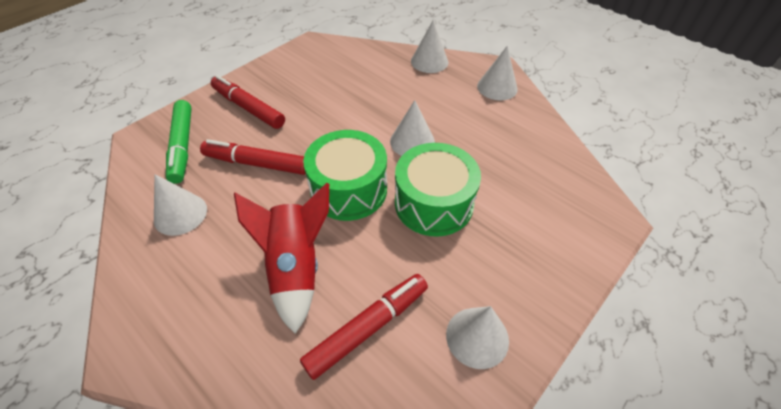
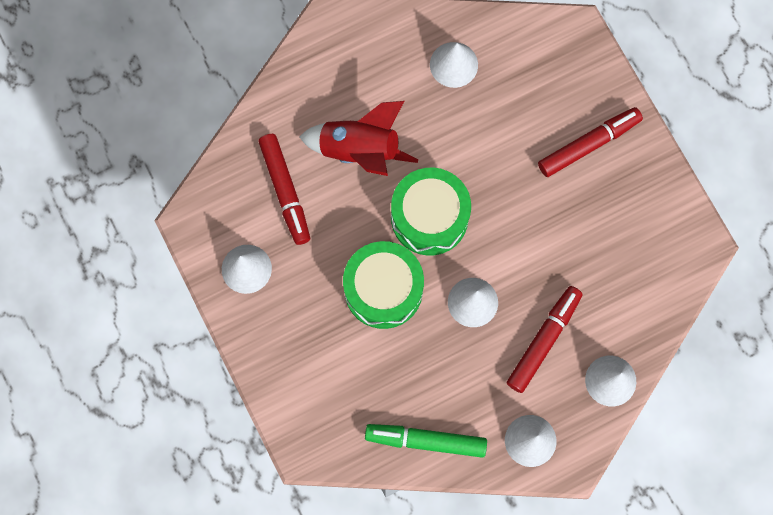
camera: 110 degrees right, 25 degrees up
green marker [166,100,192,184] -> green marker moved to [365,424,487,458]
red marker [200,139,306,175] -> red marker moved to [507,286,583,393]

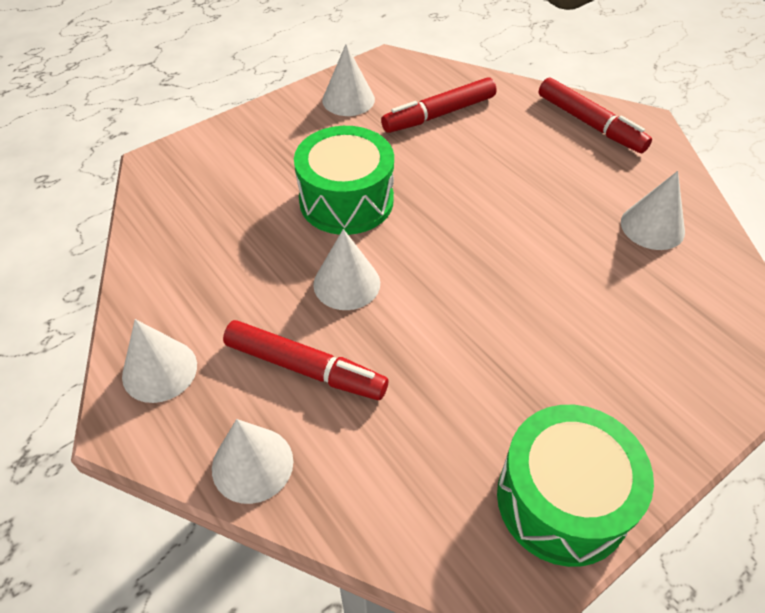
camera: 80 degrees right, 25 degrees down
red rocket [299,101,418,176] -> none
green marker [365,424,487,458] -> none
green drum [391,168,471,256] -> green drum moved to [497,405,654,567]
red marker [538,107,643,177] -> red marker moved to [539,77,652,153]

